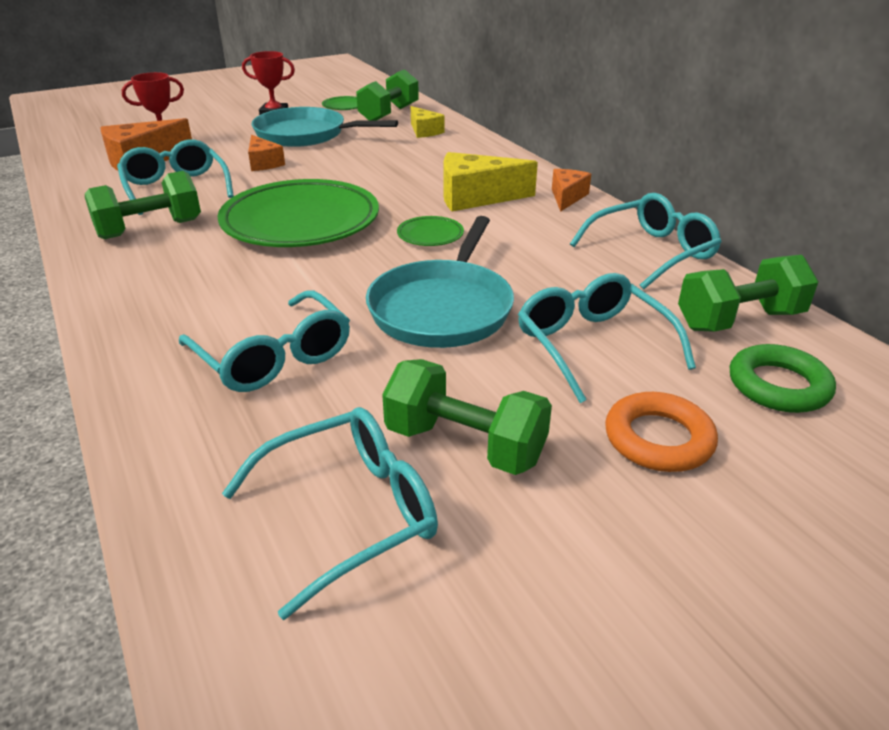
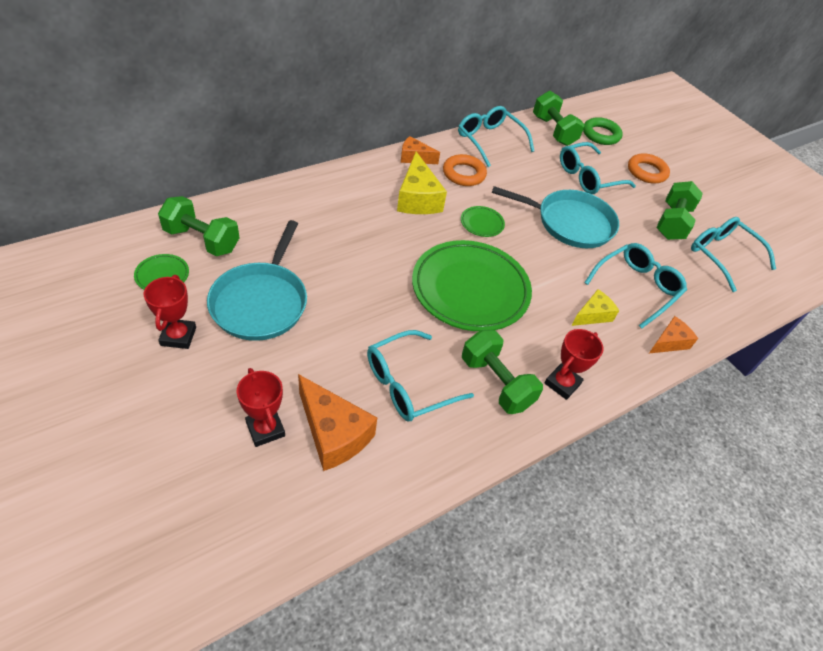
camera: 100 degrees left, 15 degrees up
orange cheese [248,135,285,171] -> orange cheese moved to [649,316,698,354]
yellow cheese [411,106,445,138] -> yellow cheese moved to [571,289,619,326]
none -> orange ring [443,154,487,186]
none -> red trophy [545,329,604,400]

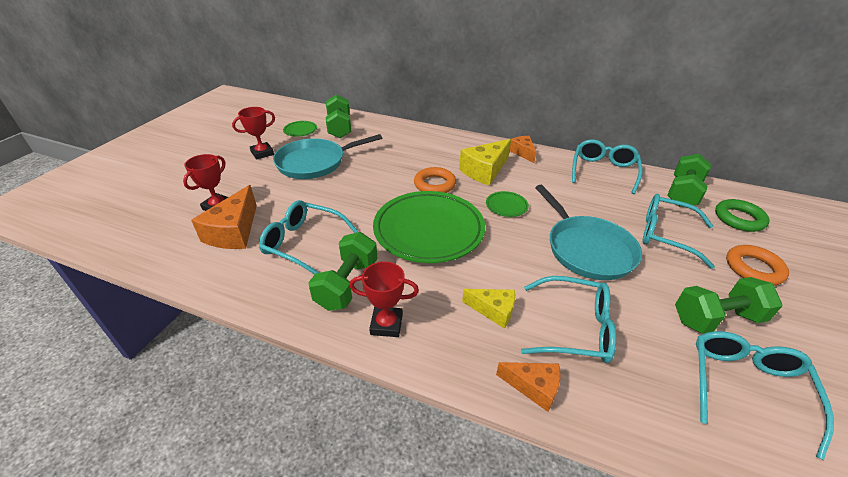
camera: 60 degrees right, 10 degrees down
orange ring [443,154,487,186] -> orange ring moved to [414,167,456,193]

